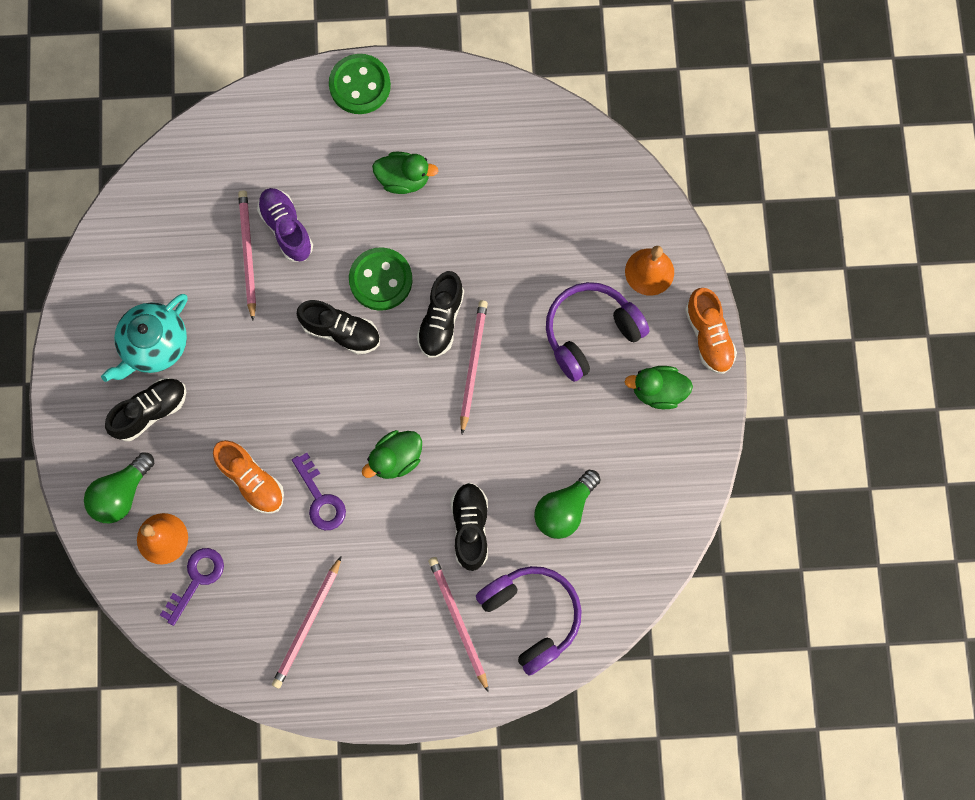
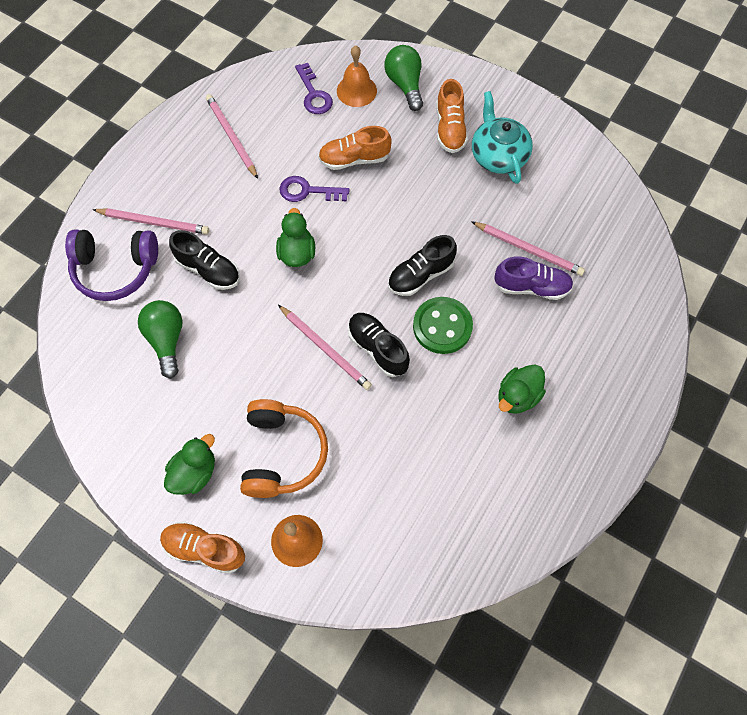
camera: 125 degrees right, 10 degrees down
black shoe [105,378,186,441] -> orange shoe [436,79,468,153]
green button [329,54,391,114] -> none
purple headphones [546,282,650,382] -> orange headphones [240,399,328,498]

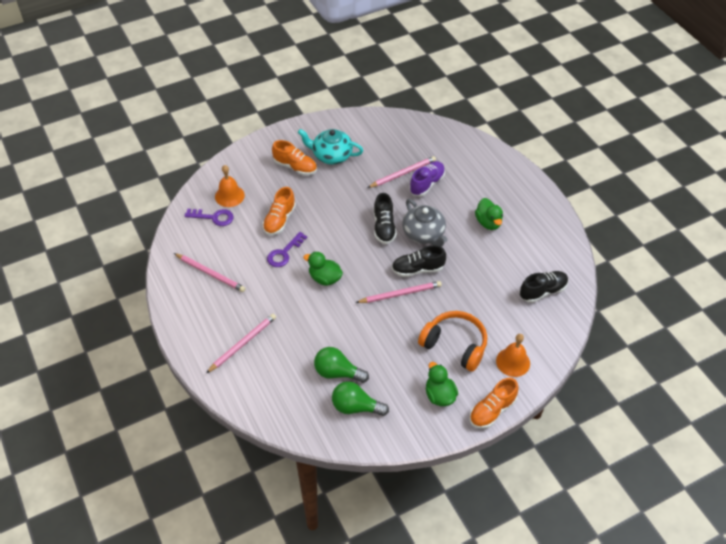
camera: 60 degrees left, 15 degrees down
purple headphones [65,229,158,301] -> none
black shoe [169,230,240,290] -> black shoe moved to [520,271,568,303]
pink pencil [206,94,258,179] -> pink pencil turned 150 degrees counterclockwise [174,253,246,292]
green light bulb [384,45,423,111] -> green light bulb moved to [332,381,389,416]
green button [413,297,473,354] -> grey teapot [402,199,448,247]

